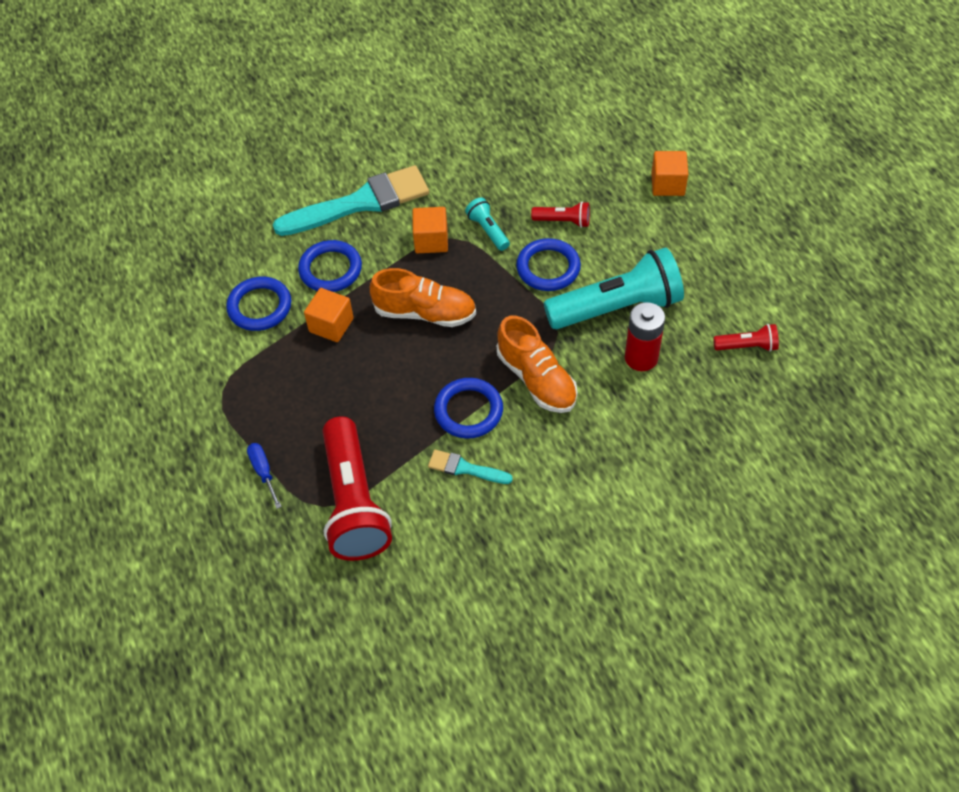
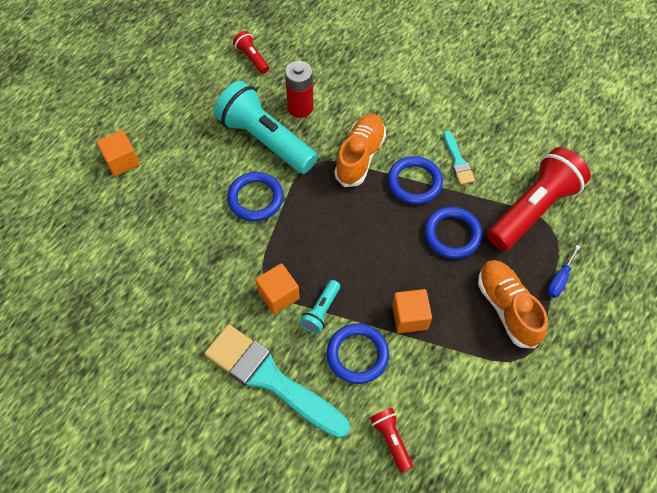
camera: 125 degrees left, 5 degrees up
blue ring [226,277,291,331] -> blue ring moved to [424,207,482,259]
orange shoe [370,268,476,327] -> orange shoe moved to [478,260,548,348]
turquoise flashlight [465,197,510,251] -> turquoise flashlight moved to [300,280,340,334]
red flashlight [531,202,590,228] -> red flashlight moved to [370,408,413,473]

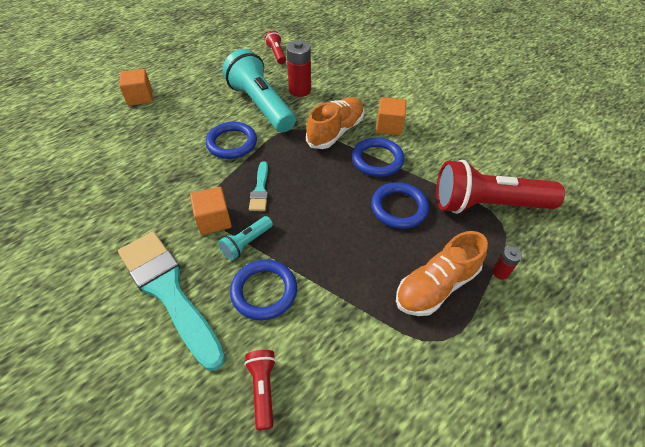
camera: 15 degrees right, 10 degrees down
orange cube [392,289,432,333] -> orange cube moved to [376,97,406,135]
turquoise brush [443,130,475,185] -> turquoise brush moved to [249,161,268,211]
orange shoe [478,260,548,348] -> orange shoe turned 120 degrees counterclockwise [396,231,488,316]
red flashlight [487,147,591,251] -> red flashlight turned 150 degrees counterclockwise [436,160,565,214]
blue screwdriver [547,245,581,298] -> red battery [492,247,522,280]

